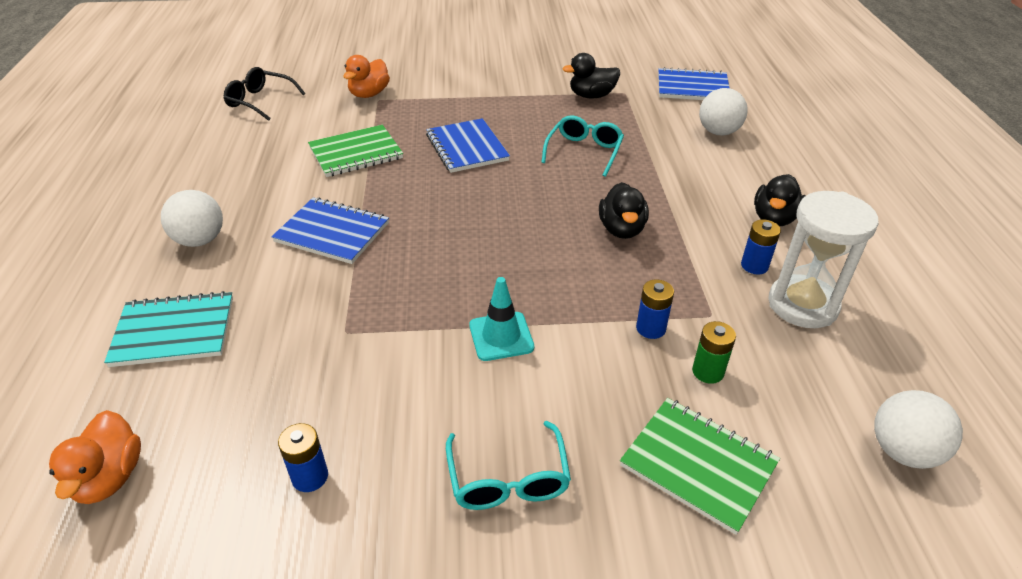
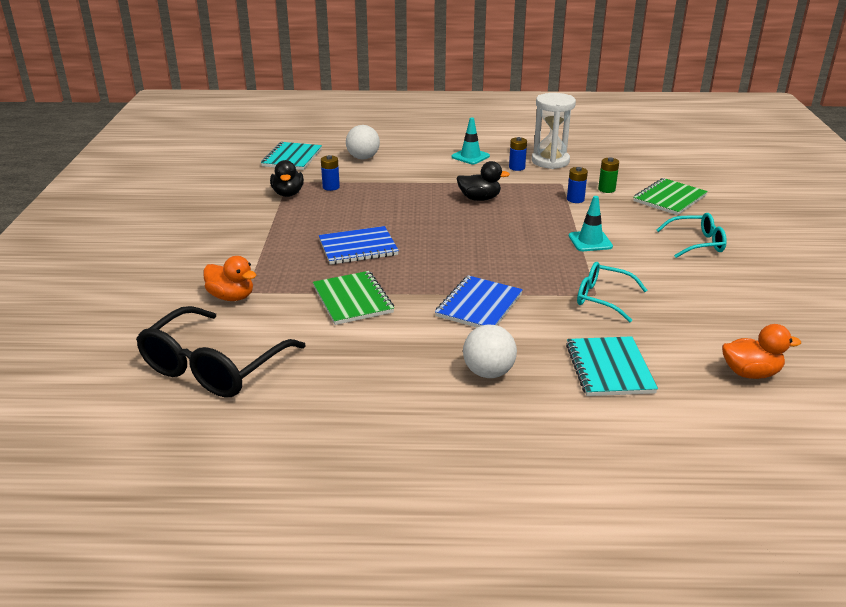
camera: 85 degrees left, 10 degrees down
black glasses [224,67,305,121] -> black glasses [136,306,306,398], size x1.71
blue battery [278,423,328,492] -> blue battery moved to [321,155,340,191]
turquoise glasses [541,115,624,177] -> turquoise glasses moved to [577,262,647,322]
blue notebook [658,67,729,100] -> turquoise notebook [261,142,322,170]
black duck [754,174,805,226] -> turquoise traffic cone [451,117,490,164]
white ball [874,390,963,469] -> none

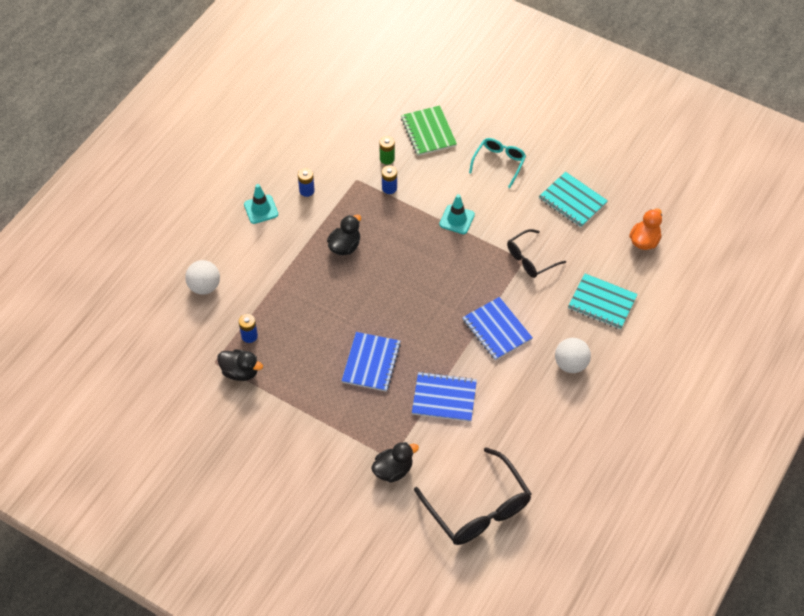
camera: 60 degrees left, 25 degrees up
orange duck [204,256,256,301] -> black duck [371,442,419,483]
turquoise notebook [261,142,322,170] -> turquoise notebook moved to [539,172,608,228]
green notebook [313,271,394,325] -> blue notebook [412,372,477,422]
white hourglass [532,93,576,169] -> none
turquoise glasses [577,262,647,322] -> black glasses [507,229,566,278]

